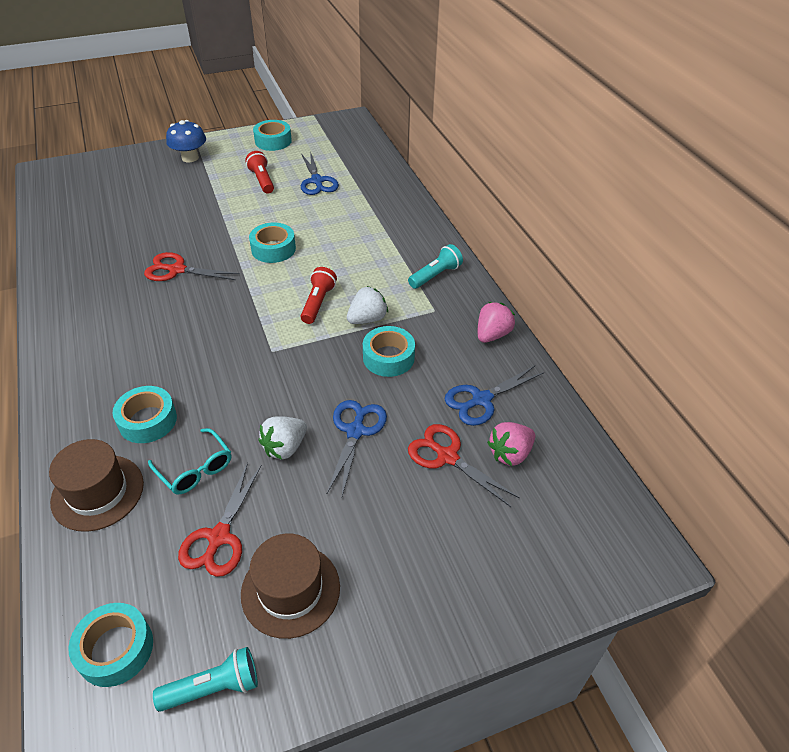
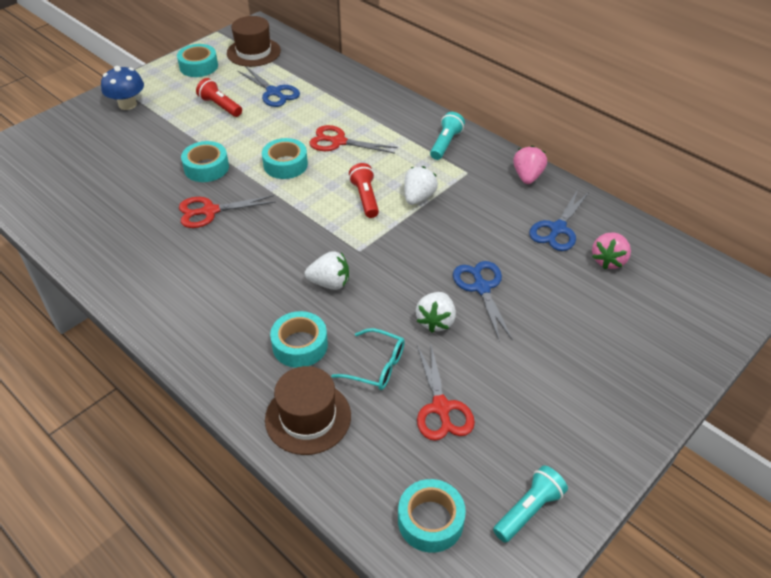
camera: 25 degrees left, 0 degrees up
brown hat [241,534,340,639] -> brown hat moved to [227,16,281,67]
turquoise tape [363,326,415,377] -> turquoise tape moved to [181,141,229,182]
red scissors [408,424,520,507] -> red scissors moved to [309,125,398,154]
none -> white strawberry [305,251,349,290]

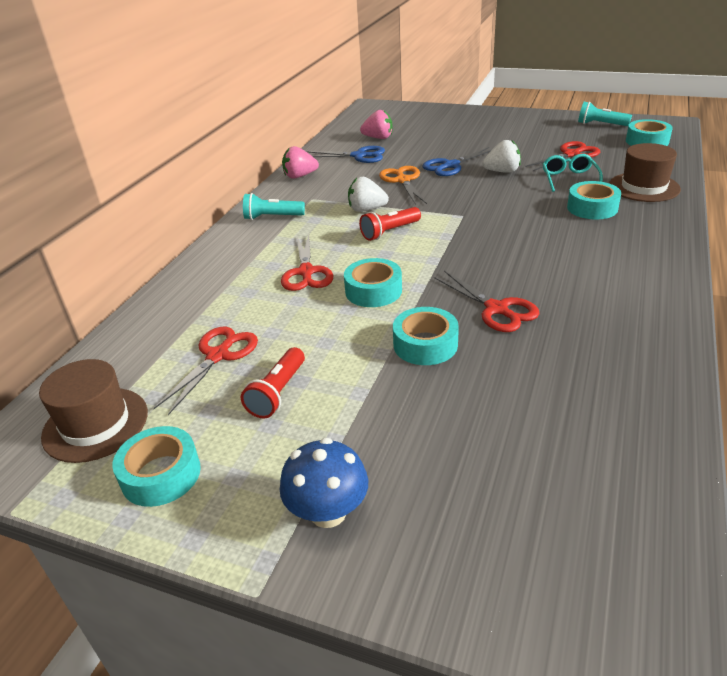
camera: 110 degrees left, 10 degrees down
blue scissors [238,66,300,107] -> red scissors [154,327,258,415]
white strawberry [305,251,349,290] -> none
none -> orange scissors [379,166,427,205]

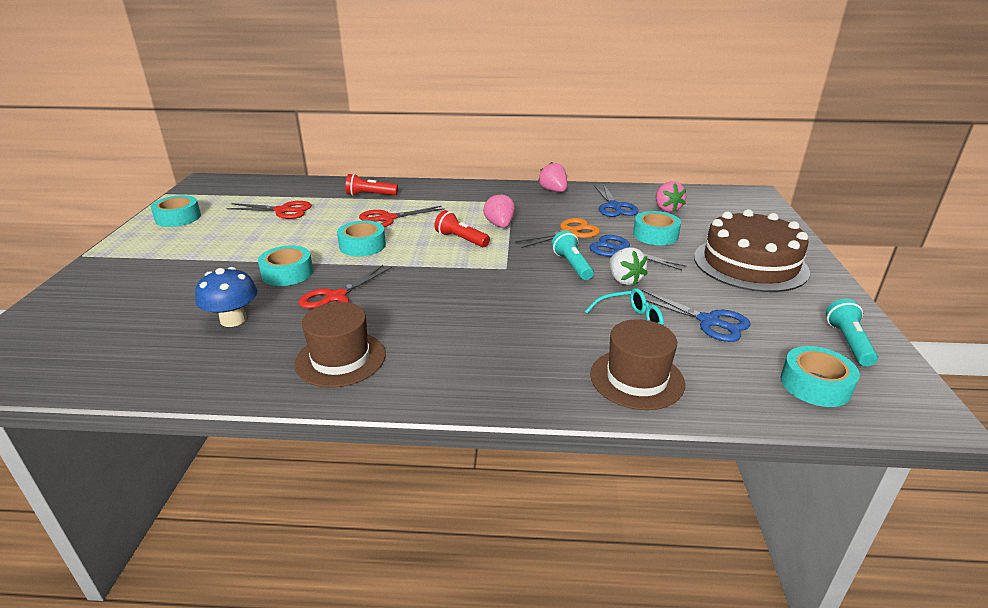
camera: 70 degrees right, 5 degrees down
brown hat [39,359,148,463] -> brown hat moved to [294,302,386,388]
red flashlight [241,347,305,419] -> red flashlight moved to [346,174,398,196]
turquoise flashlight [243,193,305,220] -> turquoise flashlight moved to [552,231,594,280]
blue mushroom [280,438,368,528] -> blue mushroom moved to [195,267,258,327]
white strawberry [348,177,389,212] -> pink strawberry [483,193,515,228]
red scissors [525,141,600,171] -> blue scissors [642,290,751,342]
turquoise tape [567,181,621,219] -> turquoise tape moved to [633,211,681,245]
none -> brown cake [694,209,810,292]

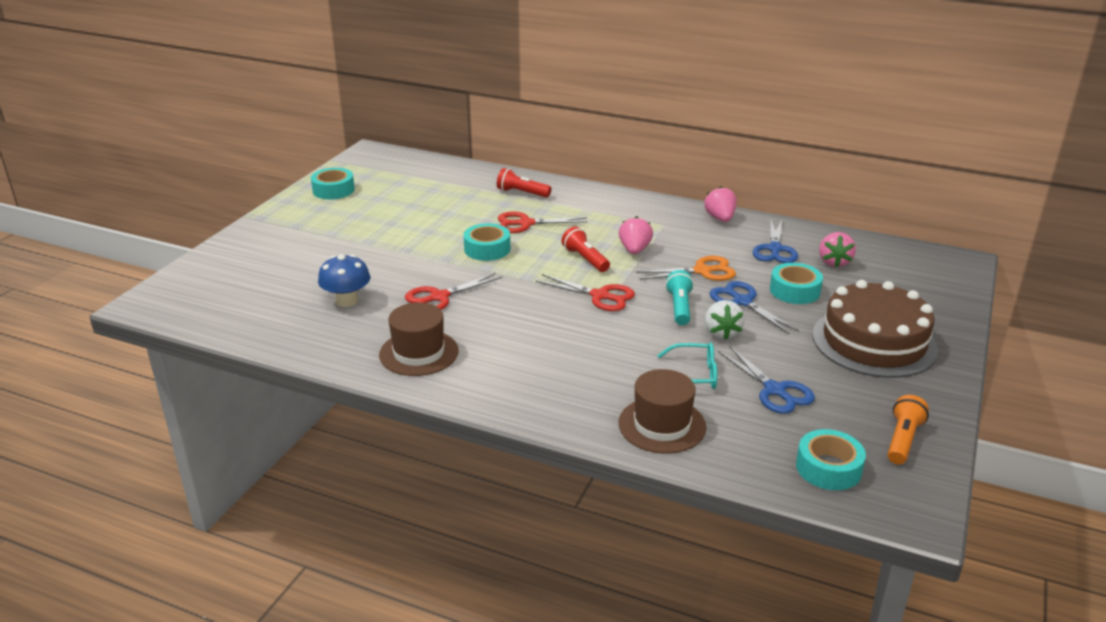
camera: 20 degrees right, 0 degrees up
red scissors [226,201,312,219] -> red scissors moved to [536,274,635,311]
turquoise tape [258,246,313,286] -> none
turquoise flashlight [826,299,878,366] -> orange flashlight [887,395,929,464]

